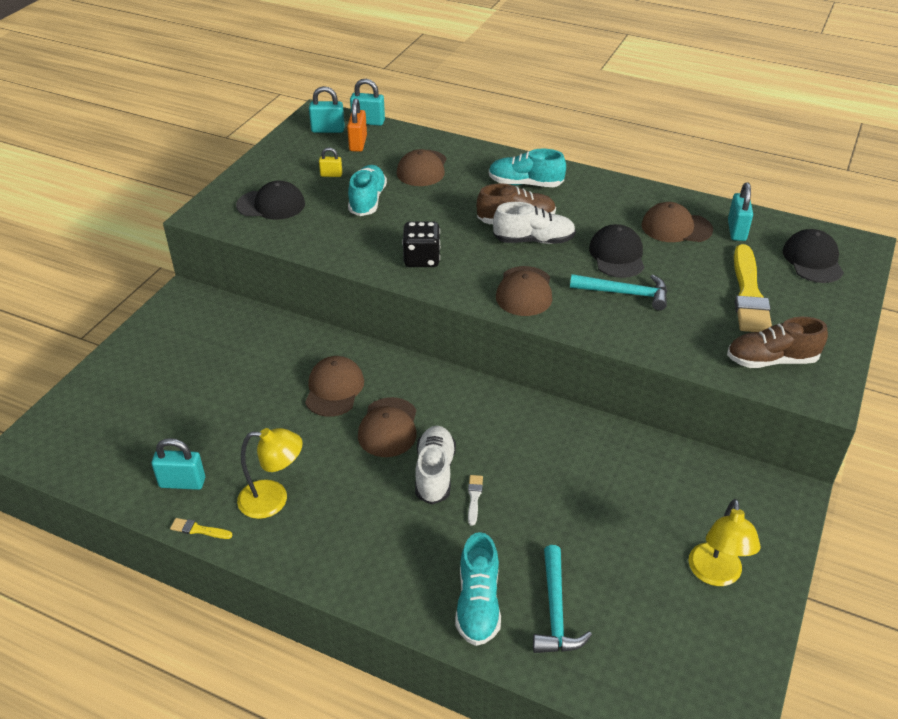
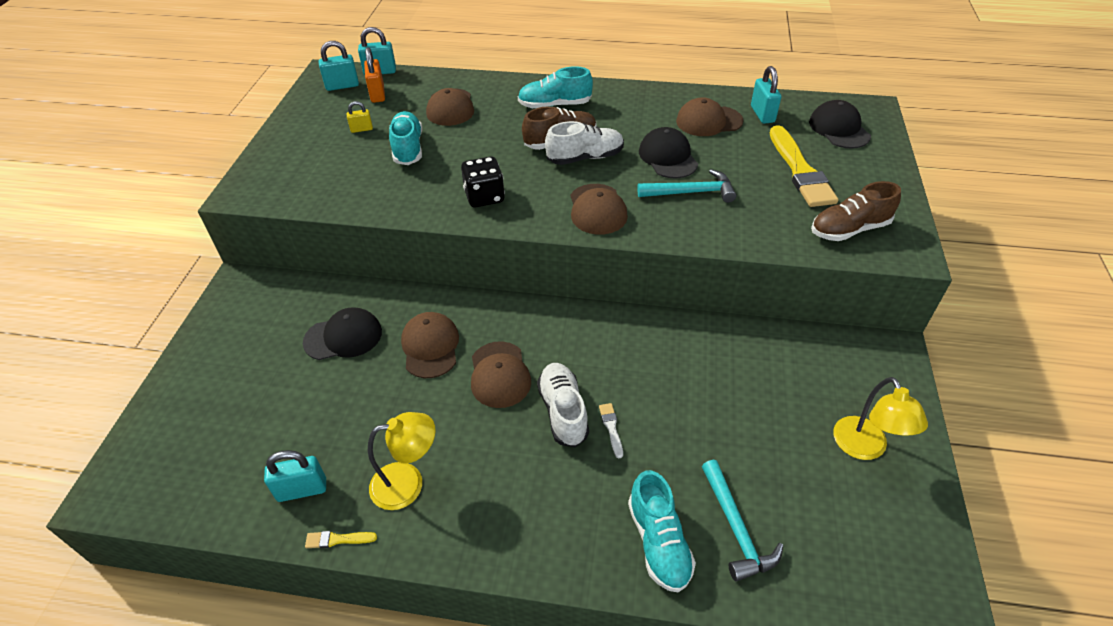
camera: 15 degrees left, 5 degrees up
black cap [236,180,305,220] -> black cap moved to [303,307,382,360]

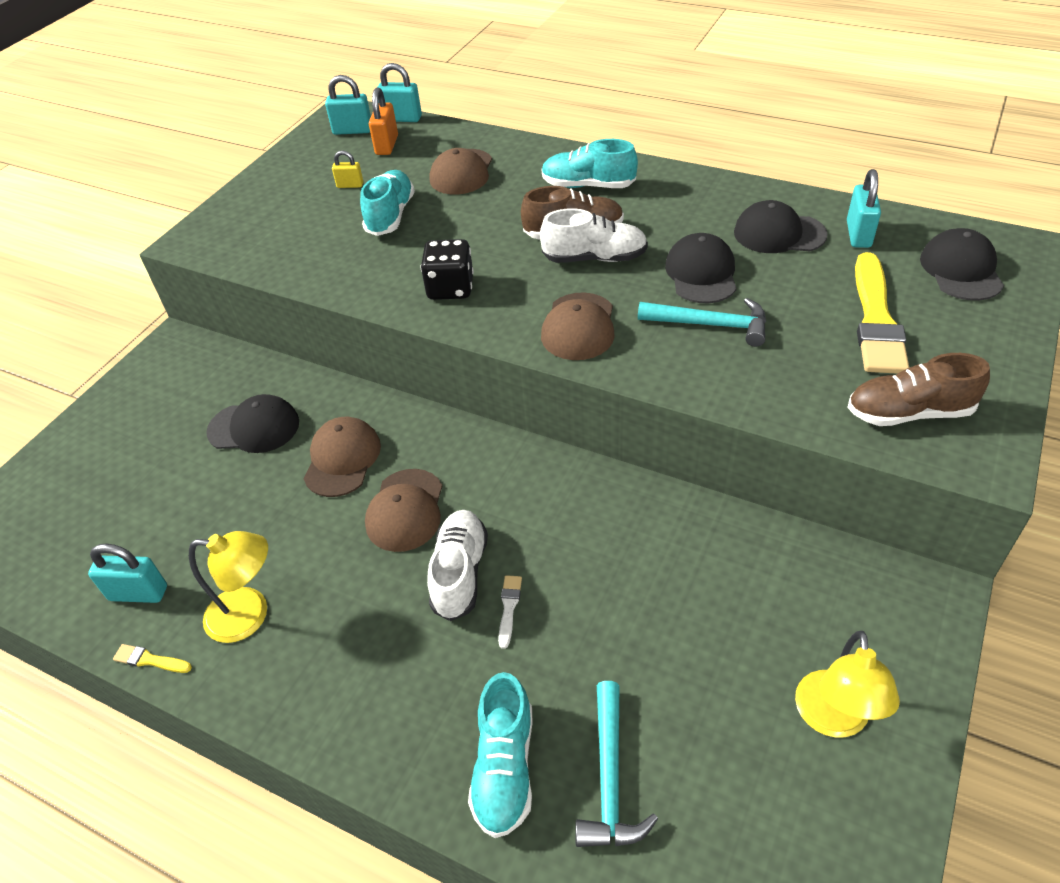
camera: 20 degrees right, 0 degrees up
brown cap [676,97,744,136] -> black cap [734,200,828,253]

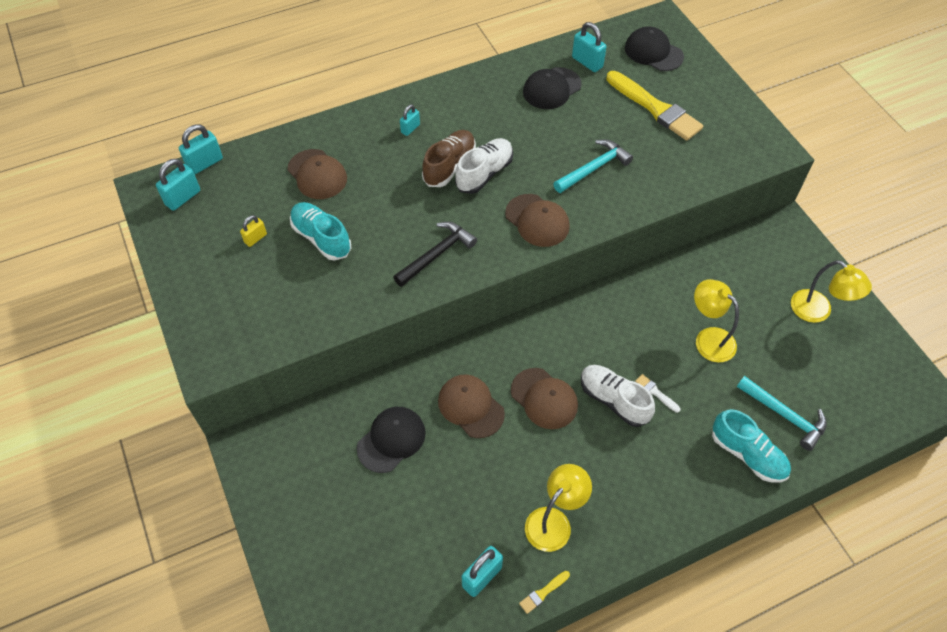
camera: 55 degrees left, 10 degrees up
orange padlock [369,87,398,155] -> none
black dice [421,239,474,300] -> black hammer [393,222,477,287]
turquoise shoe [542,139,638,188] -> turquoise padlock [400,104,420,136]
black cap [665,233,737,303] -> none
brown shoe [847,353,990,426] -> none
none -> yellow lamp [694,279,739,363]

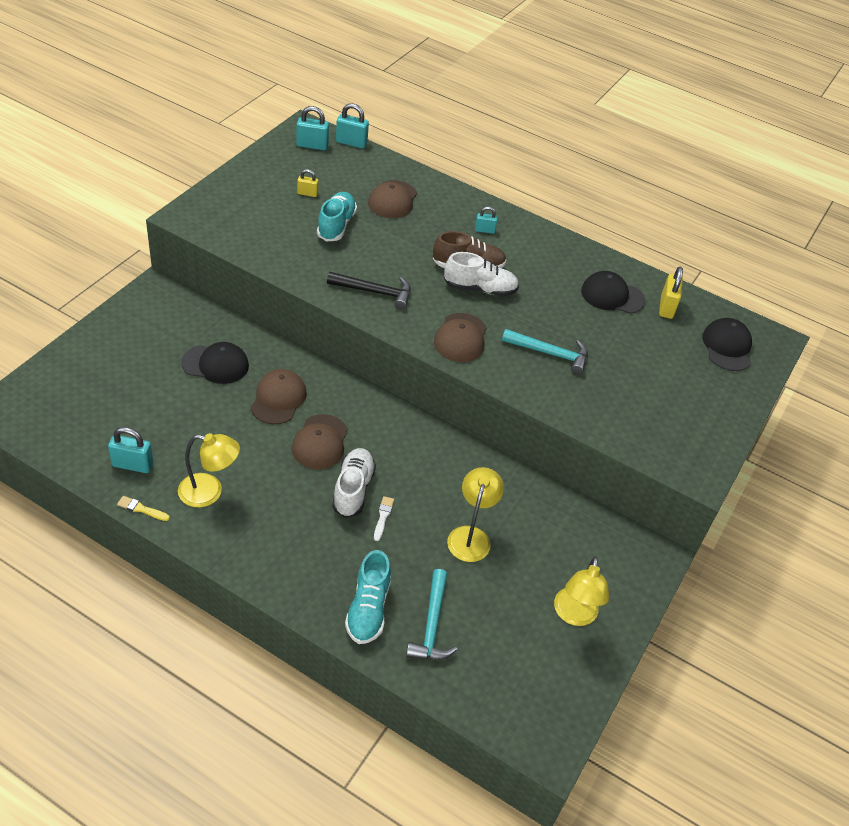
camera: 50 degrees right, 10 degrees down
turquoise padlock [572,22,607,72] -> yellow padlock [659,267,683,319]
yellow brush [606,71,703,141] -> none

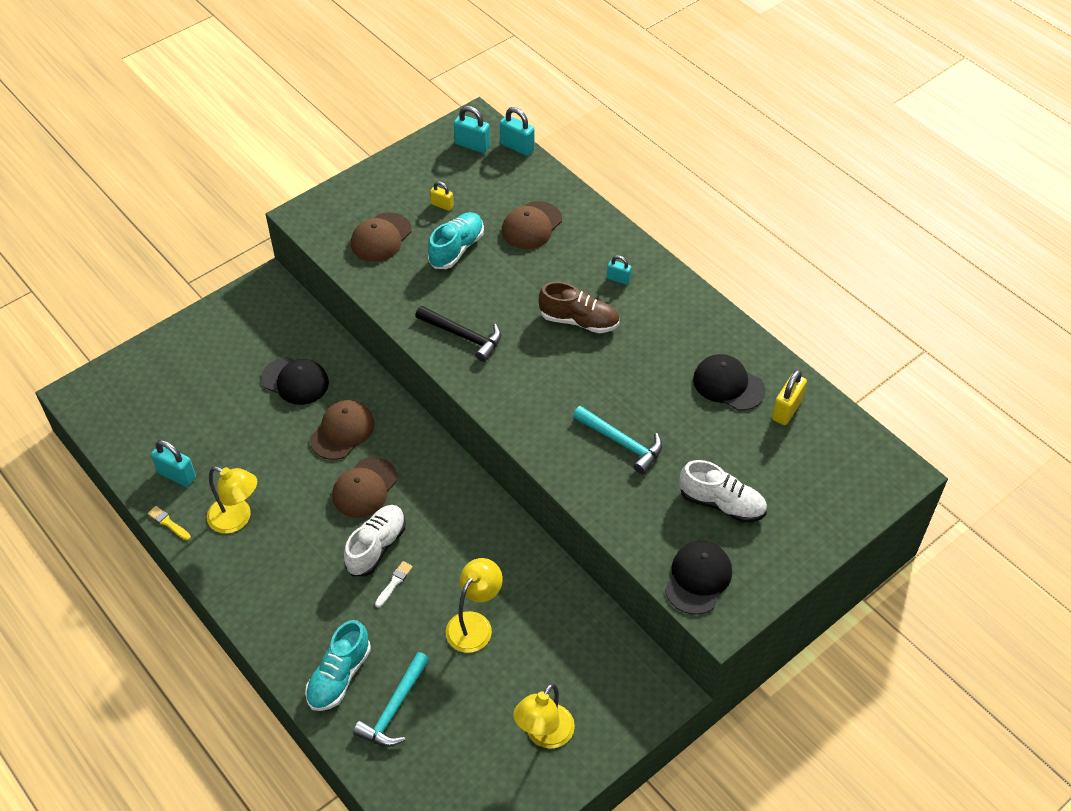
camera: 25 degrees right, 5 degrees up
brown cap [434,313,487,362] -> brown cap moved to [351,212,412,262]
white shoe [444,252,519,297] -> white shoe moved to [680,460,767,523]
black cap [702,318,752,371] -> black cap moved to [665,541,732,615]

